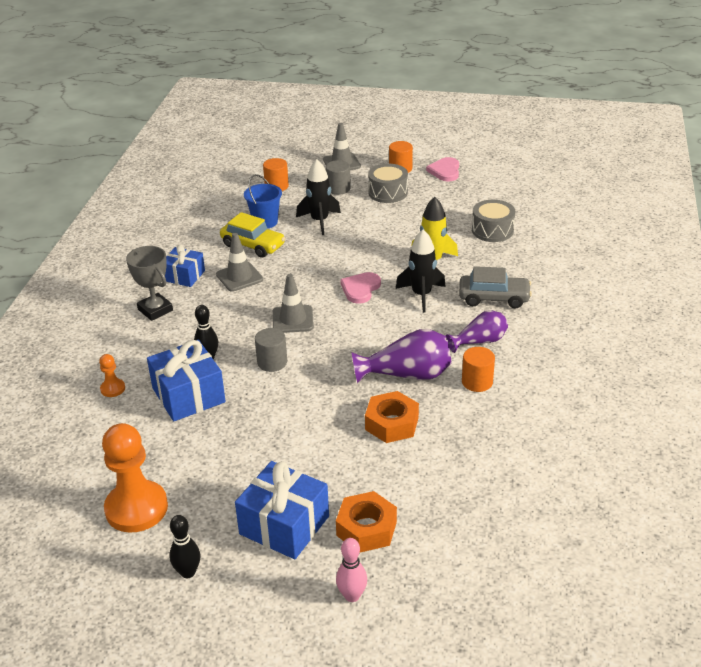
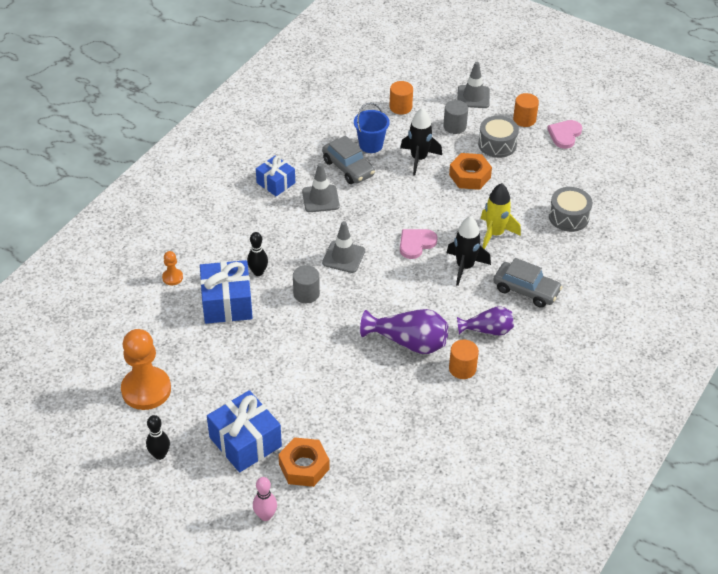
camera: 20 degrees right, 10 degrees up
grey trophy [126,246,173,321] -> none
yellow car [220,212,285,258] -> grey car [322,135,375,184]
orange nut [365,391,419,443] -> orange nut moved to [449,153,492,190]

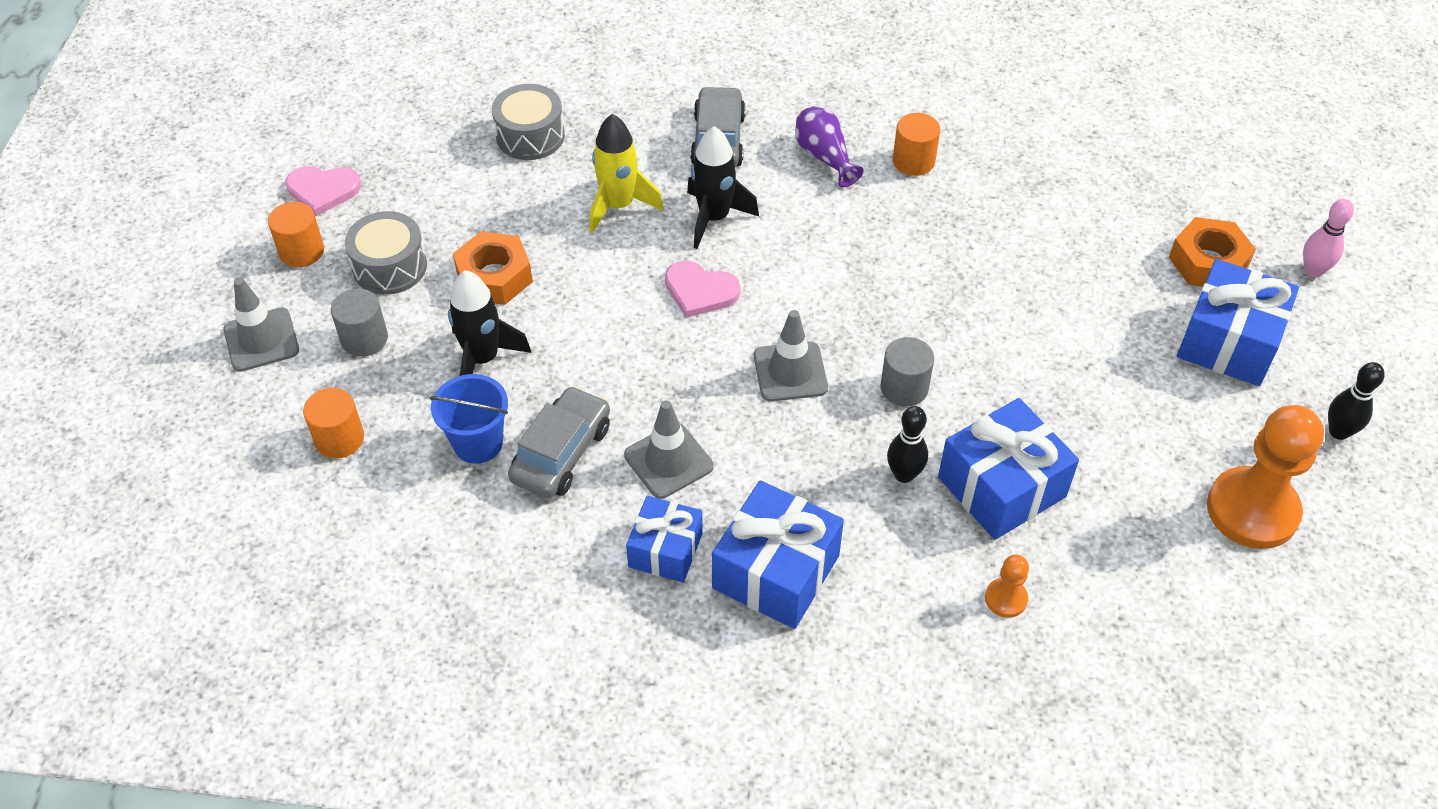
camera: 115 degrees left, 5 degrees up
purple vase [360,309,448,354] -> none
none -> blue gift [712,480,844,629]

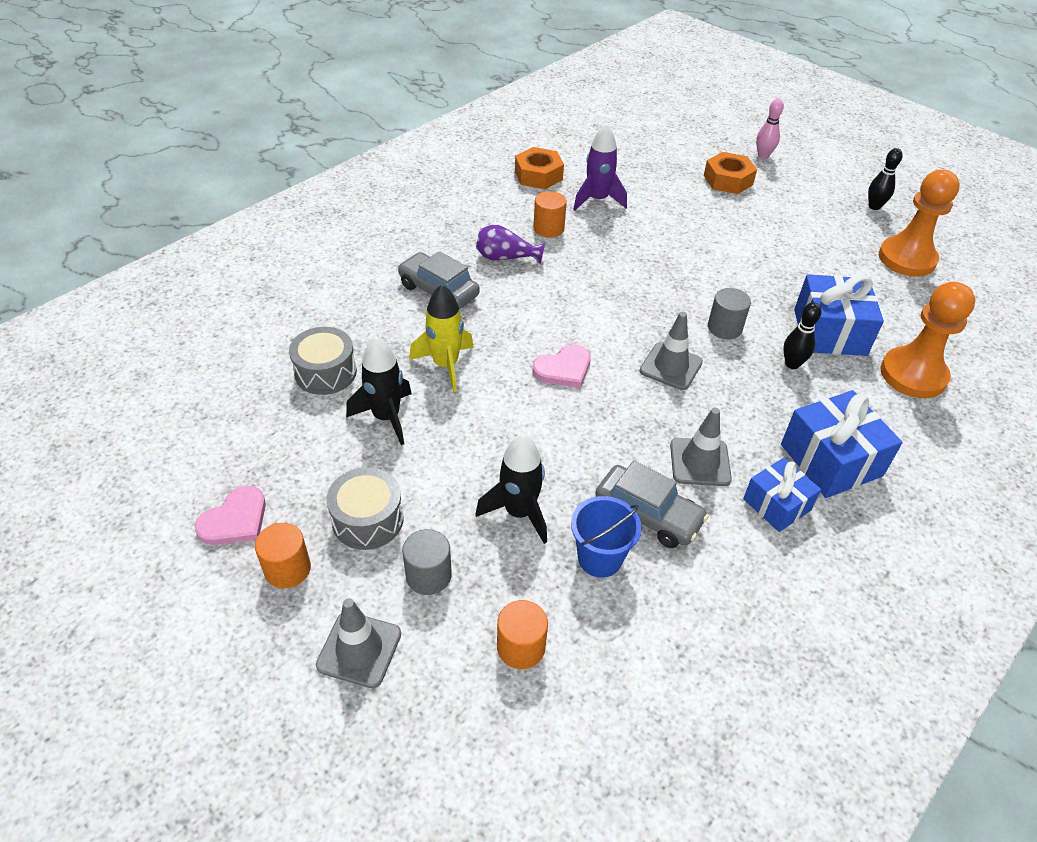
camera: 55 degrees left, 5 degrees down
orange nut [453,231,533,305] -> orange nut moved to [515,147,564,189]
grey car [508,386,610,498] -> grey car turned 150 degrees clockwise [595,461,709,548]
black rocket [687,126,759,249] -> black rocket moved to [346,337,412,445]
orange pawn [985,554,1029,618] -> orange pawn [880,282,975,398], size x2.22
blue gift [1177,259,1299,386] -> none
none -> purple rocket [573,123,627,211]

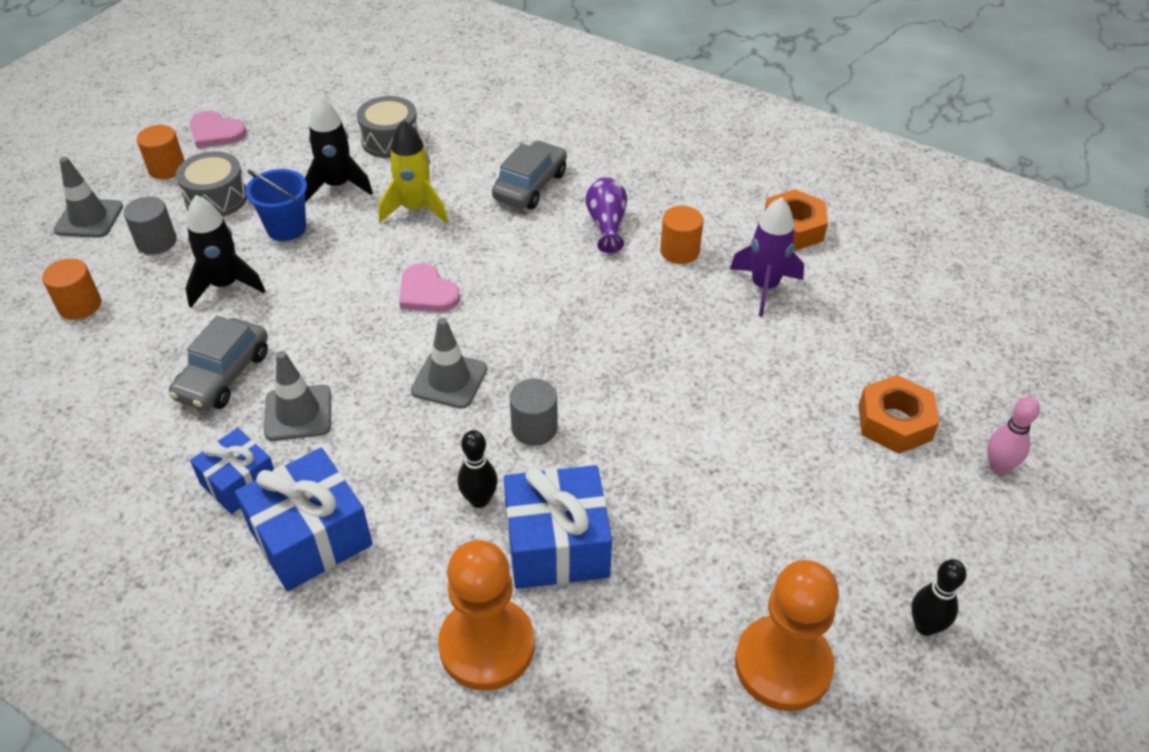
camera: 80 degrees right, 0 degrees up
blue bucket [571,496,642,578] -> blue bucket moved to [245,169,307,241]

